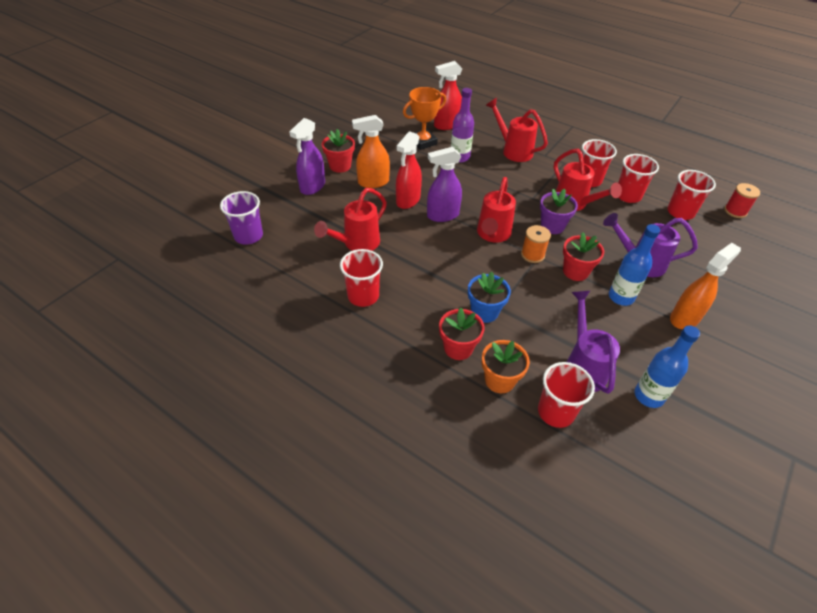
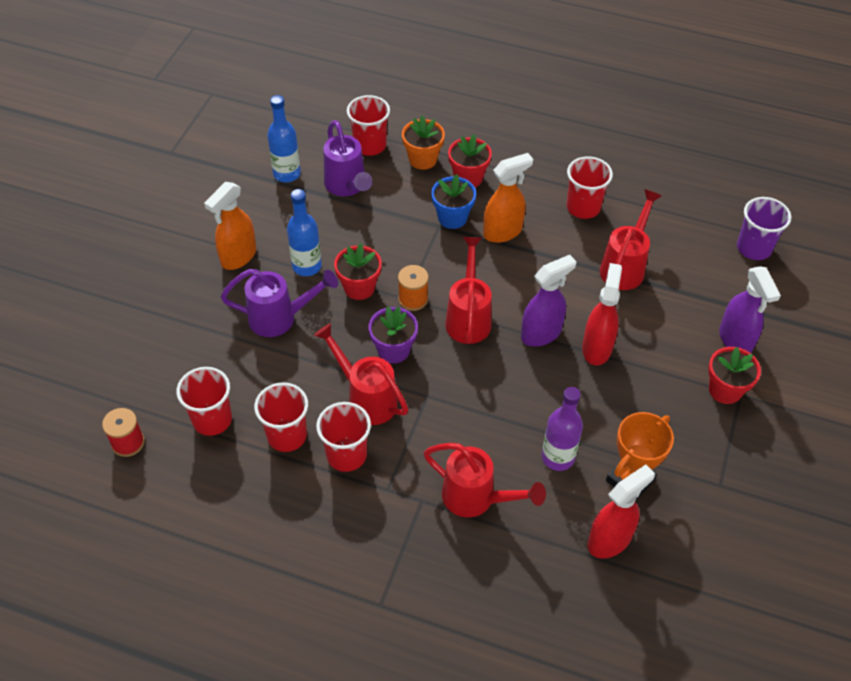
camera: 165 degrees right, 5 degrees up
purple spray bottle [289,118,325,195] -> purple spray bottle turned 150 degrees clockwise [719,266,781,353]
orange spray bottle [352,115,390,188] -> orange spray bottle moved to [483,153,533,243]

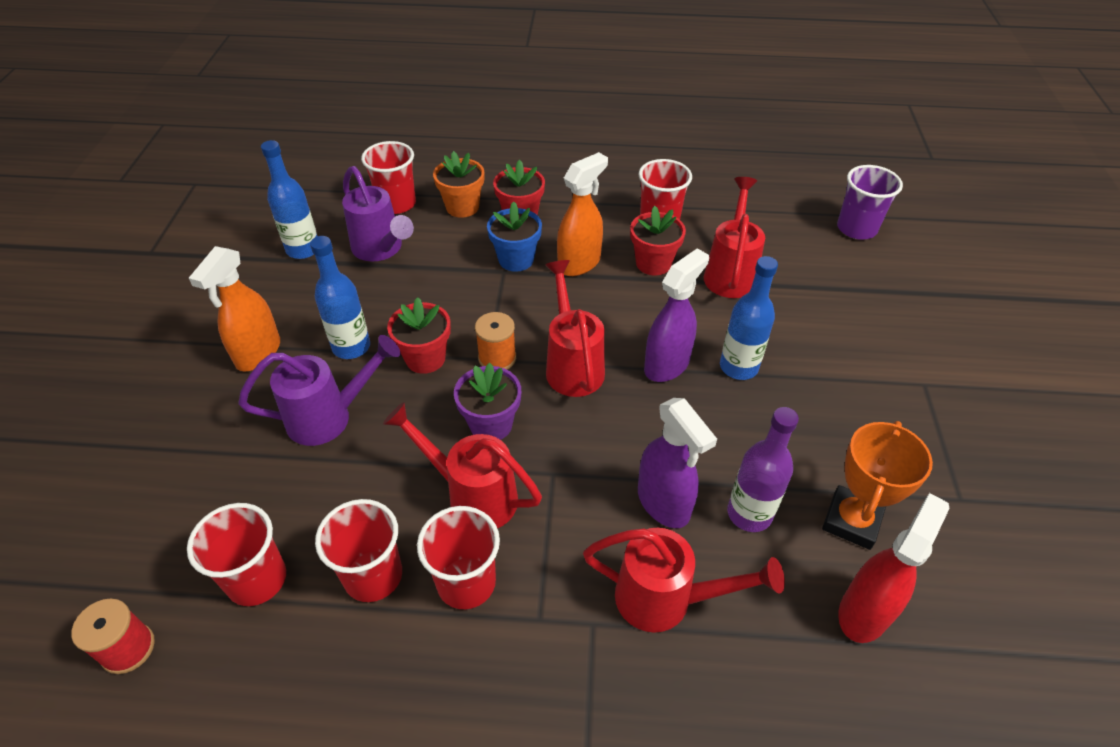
camera: 15 degrees left, 5 degrees down
red spray bottle [582,263,622,366] -> blue bottle [720,256,778,380]
red flower pot [708,347,761,404] -> red flower pot moved to [630,206,686,275]
purple spray bottle [719,266,781,353] -> purple spray bottle moved to [638,398,717,528]

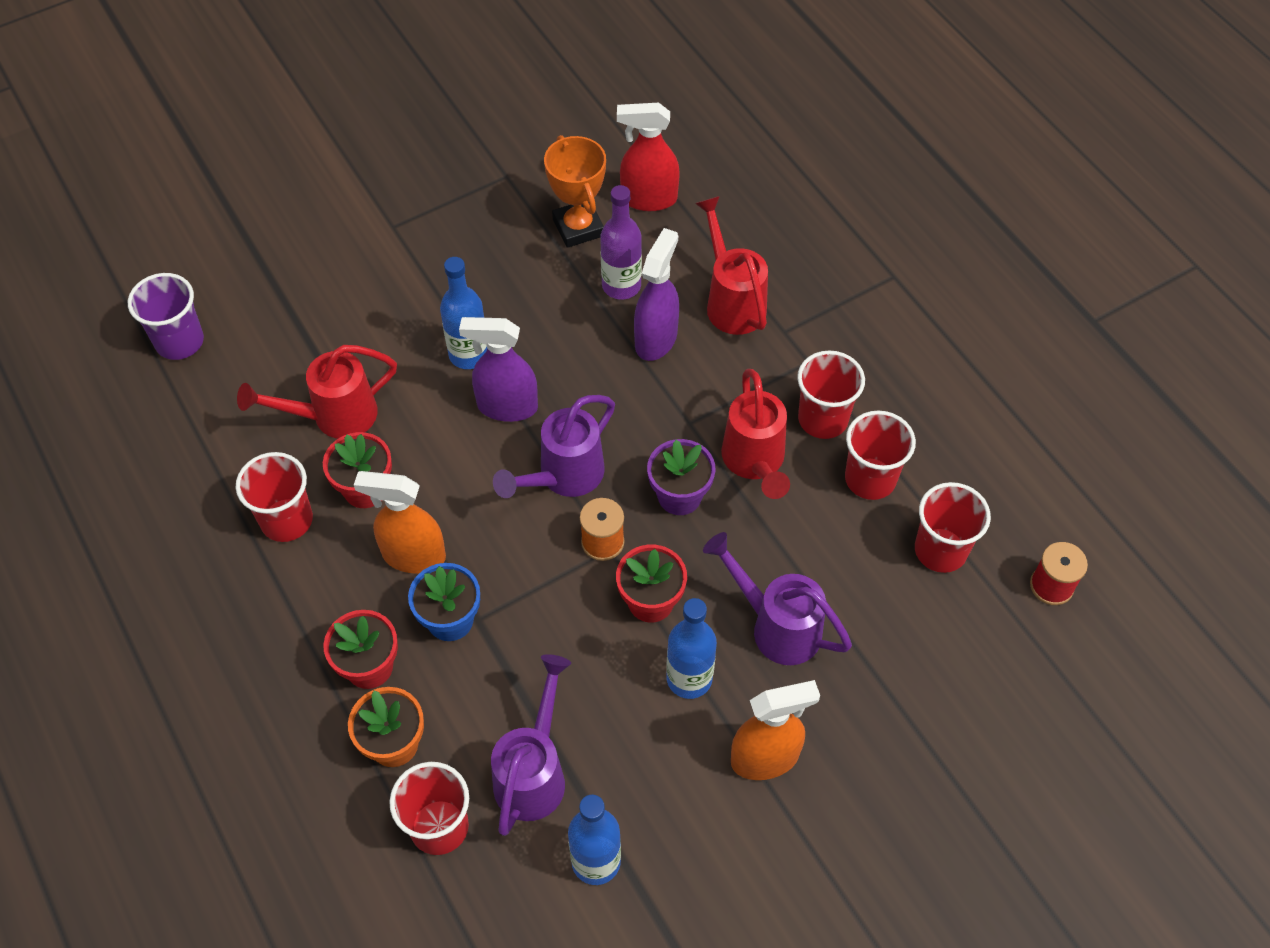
camera: 125 degrees left, 10 degrees up
red watering can [545,260,605,397] -> purple watering can [493,395,615,498]
orange trophy [822,421,933,550] -> orange trophy turned 75 degrees clockwise [544,135,606,248]

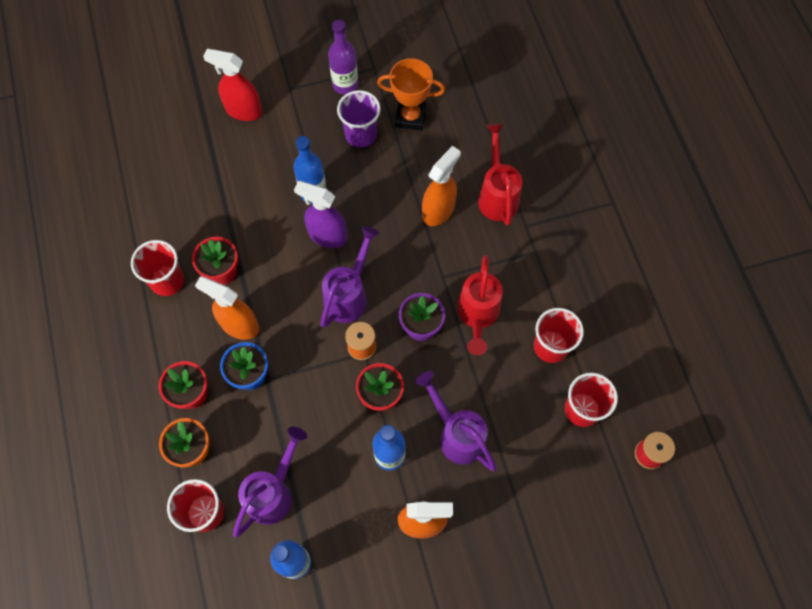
camera: 15 degrees right, 10 degrees up
purple cup [128,273,204,360] -> purple cup moved to [337,90,381,148]
red watering can [237,345,397,439] -> none
purple watering can [493,395,615,498] -> purple watering can turned 150 degrees clockwise [320,226,380,328]
orange trophy [544,135,606,248] -> orange trophy turned 75 degrees counterclockwise [377,58,445,130]
purple bottle [600,185,642,300] -> purple bottle moved to [328,20,358,95]
red spray bottle [617,102,680,211] -> red spray bottle moved to [203,49,262,121]
purple spray bottle [634,228,679,361] -> orange spray bottle [422,146,461,226]
red cup [797,350,865,439] -> none

